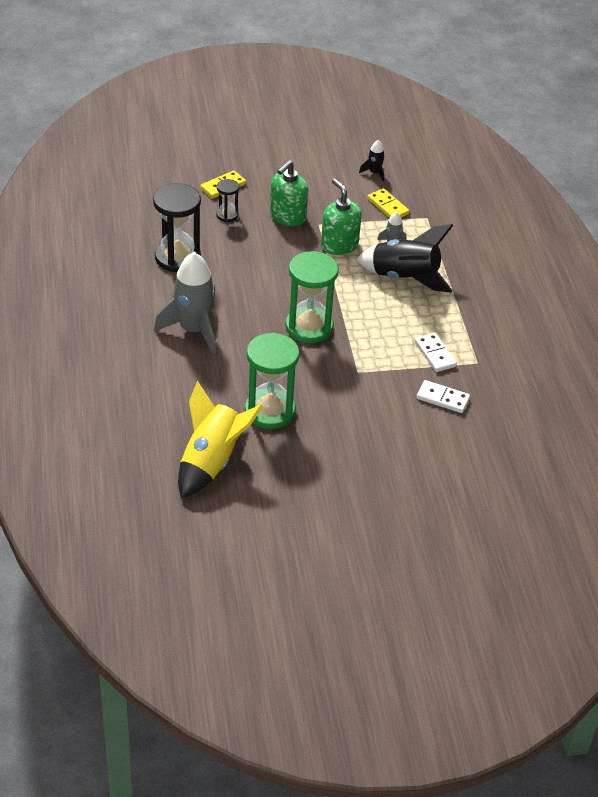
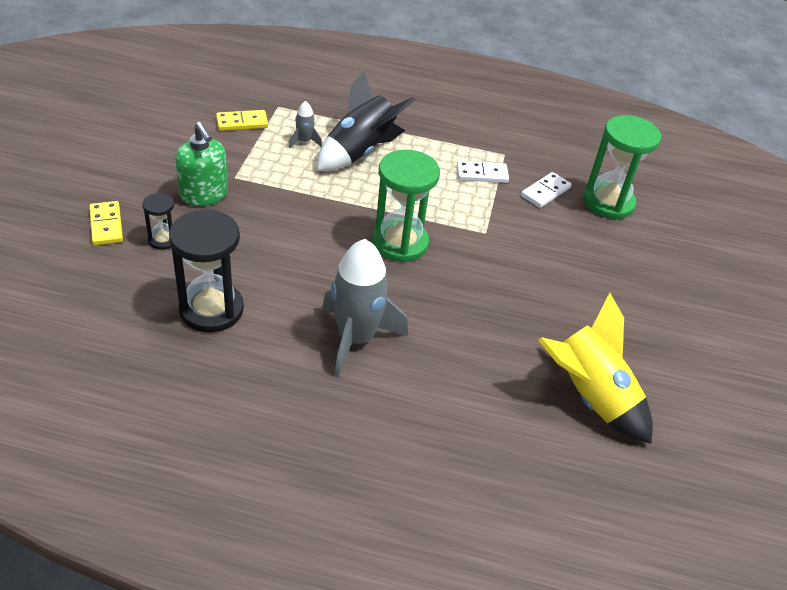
camera: 70 degrees left, 0 degrees up
green hourglass [245,333,300,429] -> green hourglass moved to [583,115,661,219]
green soap dispenser [321,179,362,255] -> none
black rocket [359,140,385,181] -> none

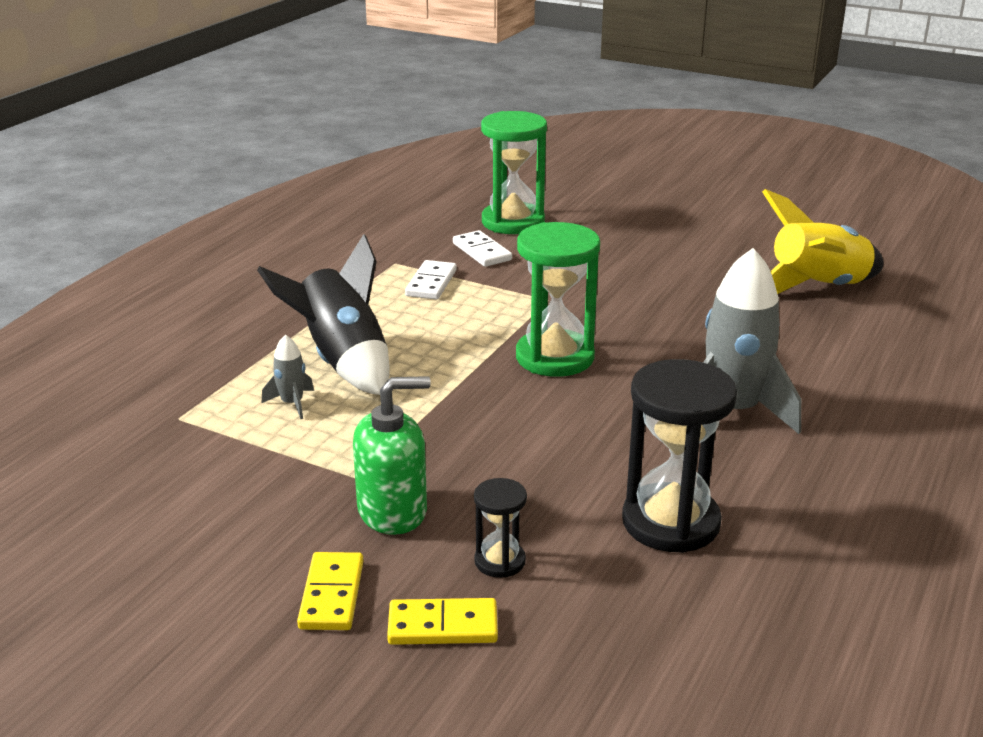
camera: 70 degrees left, 15 degrees down
yellow domino [216,110,268,131] -> yellow domino moved to [297,552,363,630]

